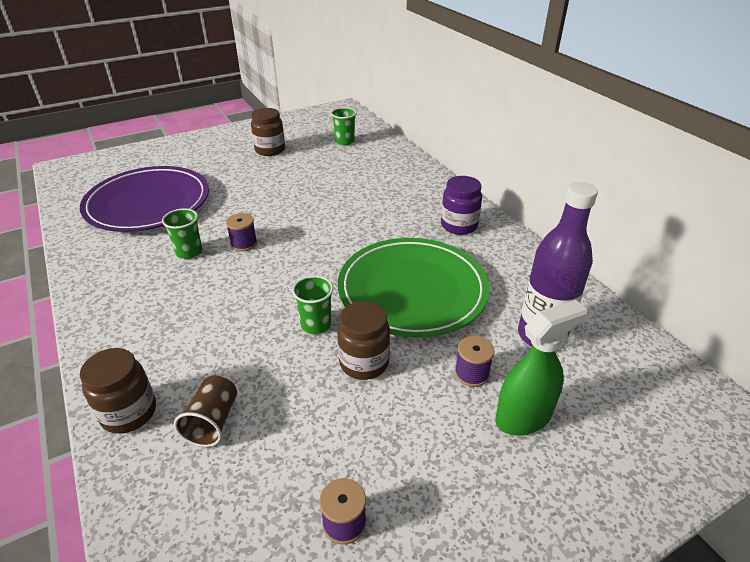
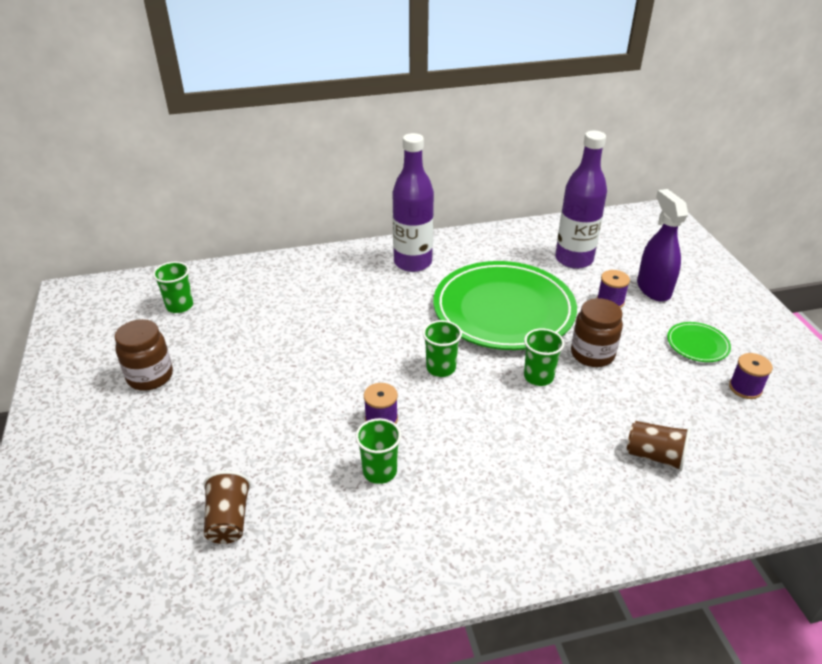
camera: 75 degrees left, 0 degrees up
purple plate [80,166,209,232] -> brown cup [203,471,251,544]
brown jar [80,348,156,434] -> none
purple jar [441,176,482,235] -> purple bottle [392,133,434,272]
green spray bottle [495,300,588,436] -> purple spray bottle [637,189,688,301]
none -> green cup [423,320,462,377]
none -> green plate [667,322,731,362]

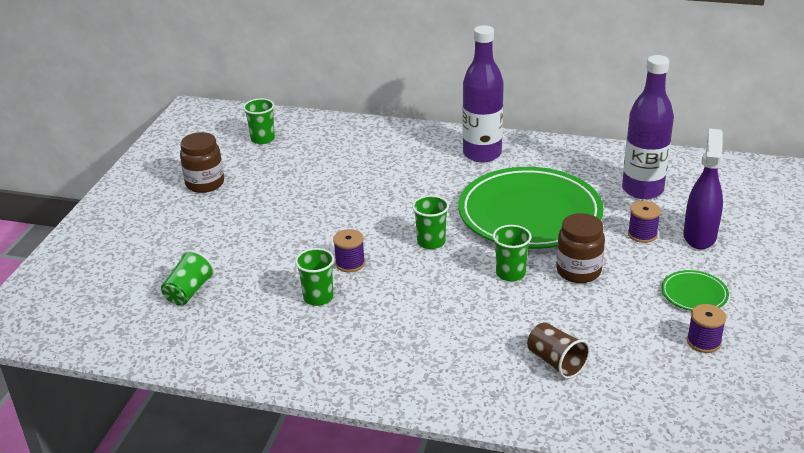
camera: 30 degrees right, 5 degrees down
brown cup [203,471,251,544] -> green cup [161,250,214,306]

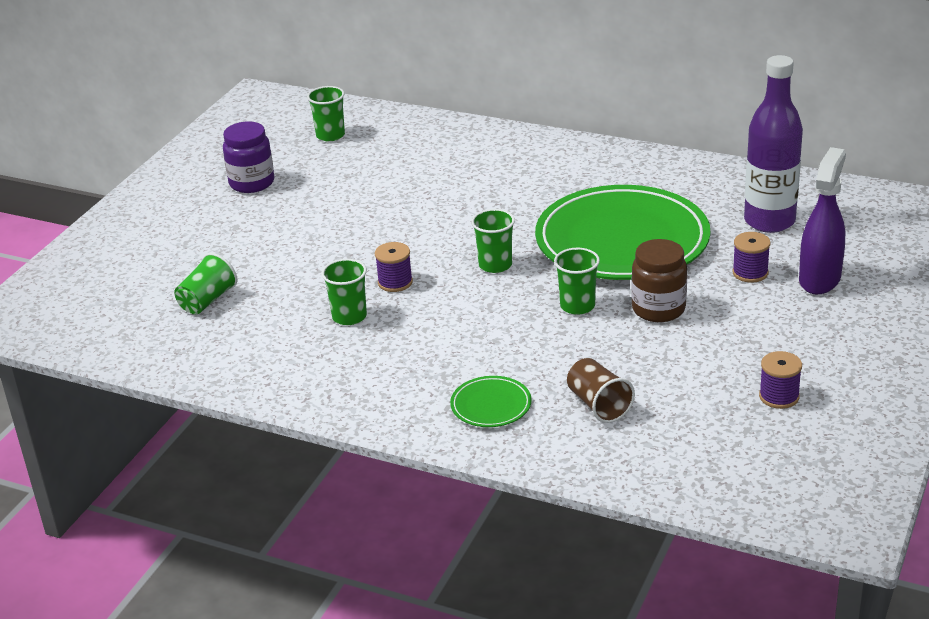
camera: 10 degrees right, 0 degrees up
brown jar [180,132,224,193] -> purple jar [223,121,274,193]
purple bottle [463,25,504,162] -> none
green plate [661,270,729,311] -> green plate moved to [450,376,532,427]

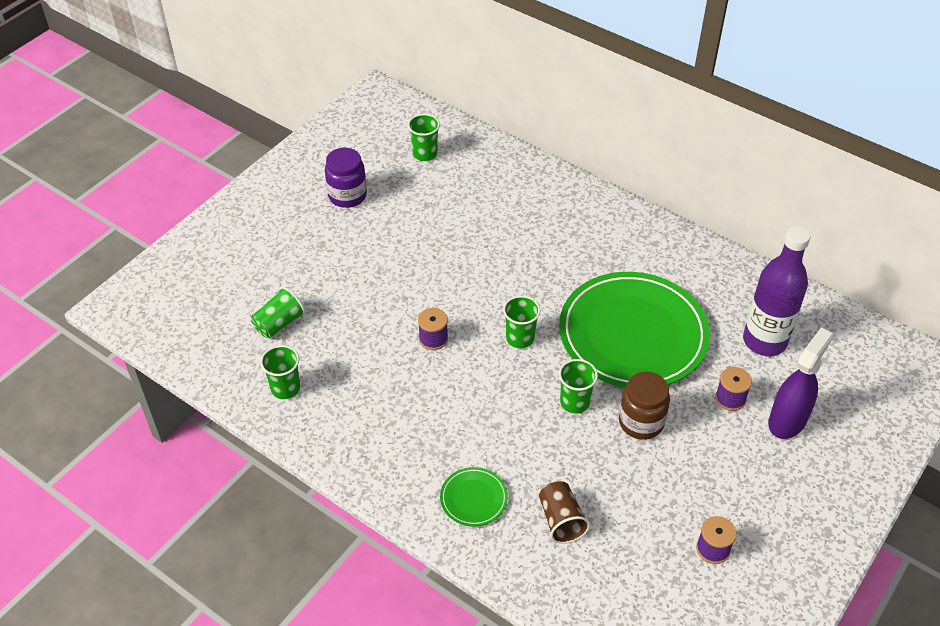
camera: 10 degrees right, 15 degrees up
green cup [322,259,367,325] -> green cup moved to [260,345,300,399]

